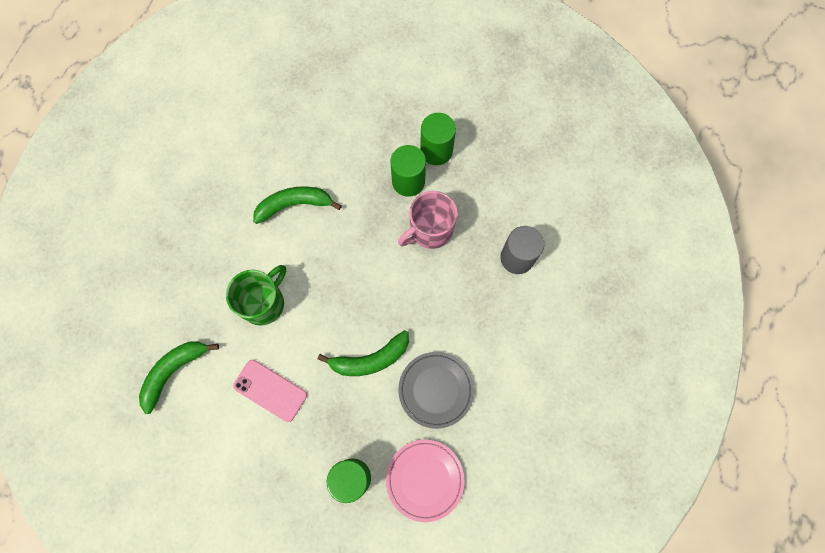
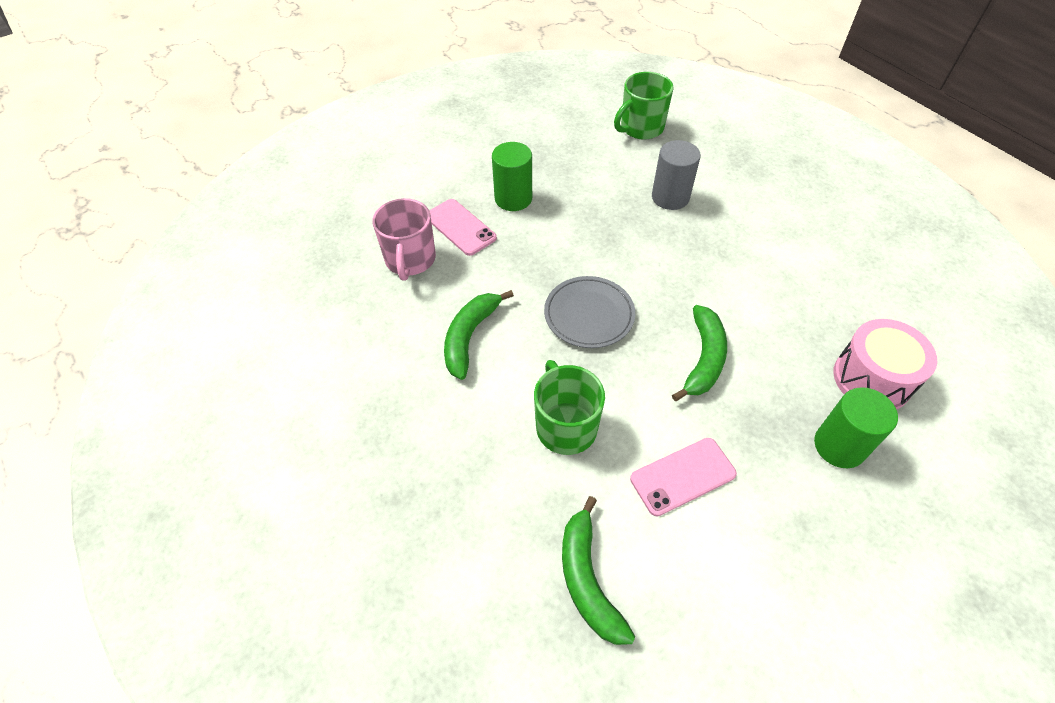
camera: 55 degrees left, 20 degrees down
pink plate [386,440,464,522] -> pink drum [833,319,937,409]
green cylinder [391,145,426,197] -> none
pink mug [398,191,458,249] -> pink mug moved to [372,198,436,281]
grey plate [398,352,474,429] -> grey plate moved to [544,276,635,348]
none -> pink phone [429,199,497,256]
none -> green mug [614,72,673,140]

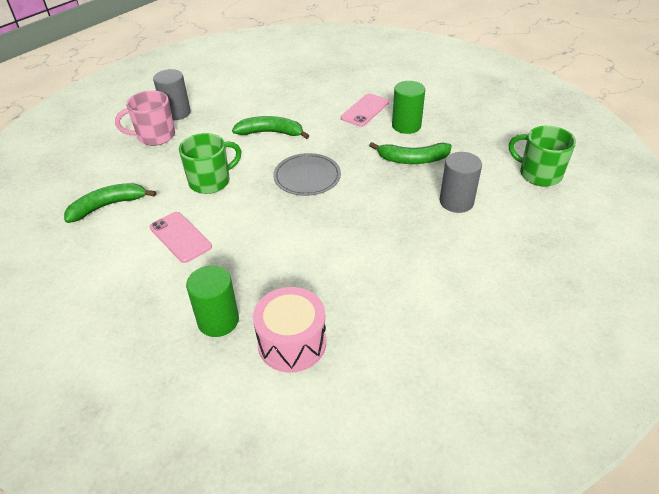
camera: 75 degrees right, 10 degrees down
pink mug [372,198,436,281] -> pink mug moved to [115,91,175,146]
green banana [672,305,727,401] -> green banana moved to [369,142,452,164]
none -> grey cylinder [153,69,191,120]

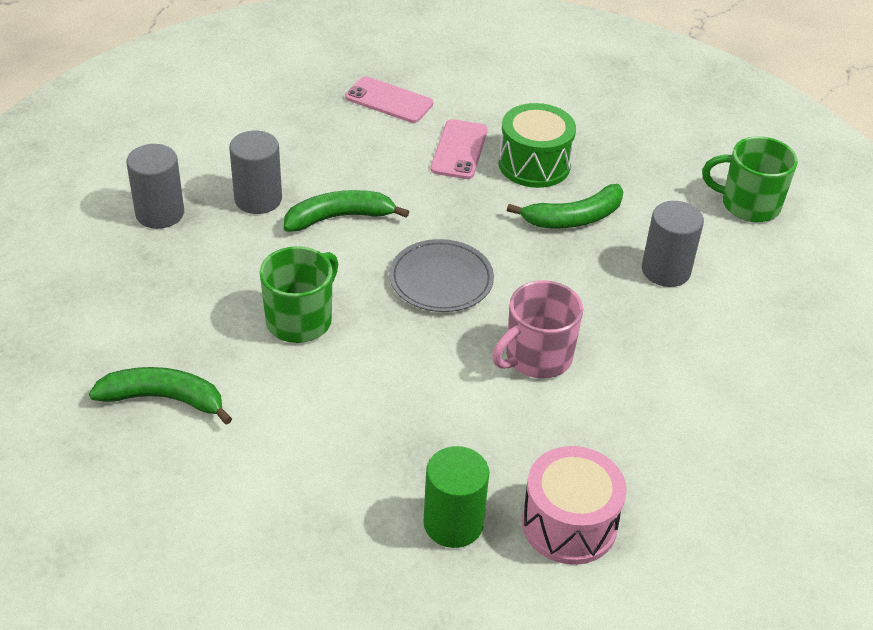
camera: 25 degrees left, 0 degrees up
green banana [64,183,156,223] -> green banana turned 60 degrees clockwise [89,367,232,425]
pink mug [115,91,175,146] -> pink mug moved to [492,280,583,379]
pink phone [150,212,212,263] -> pink phone moved to [345,77,433,123]
green cylinder [392,81,425,134] -> green drum [499,103,576,188]
none -> grey cylinder [229,130,282,214]

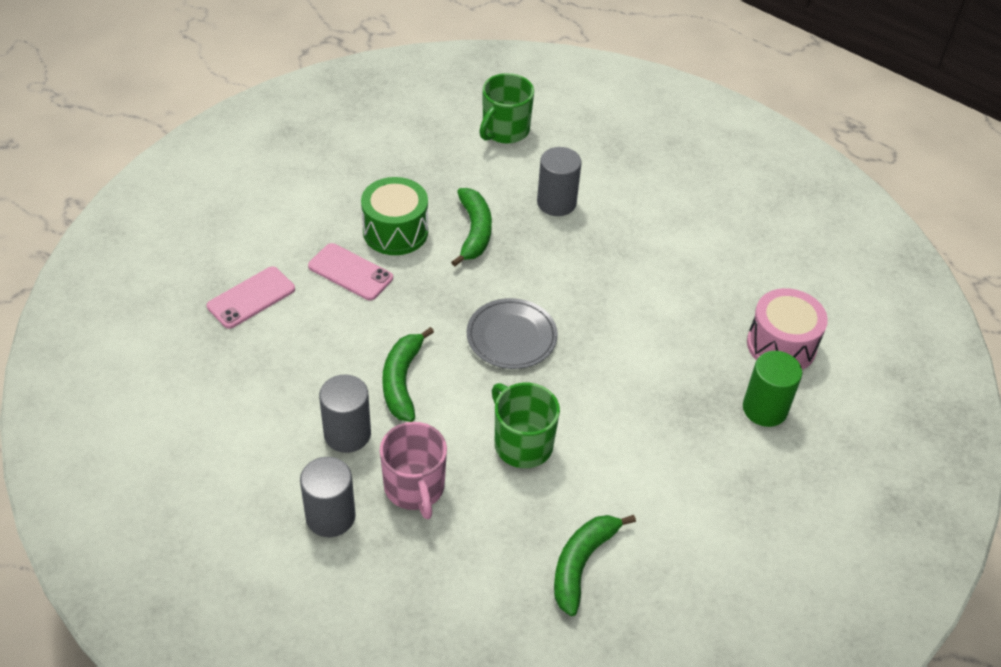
camera: 70 degrees left, 5 degrees up
pink mug [492,280,583,379] -> pink mug moved to [380,422,447,519]

